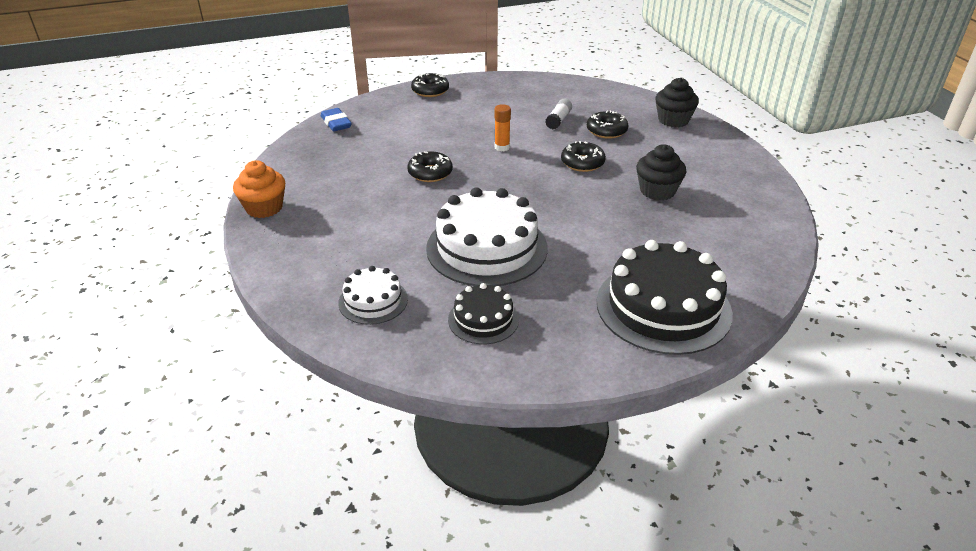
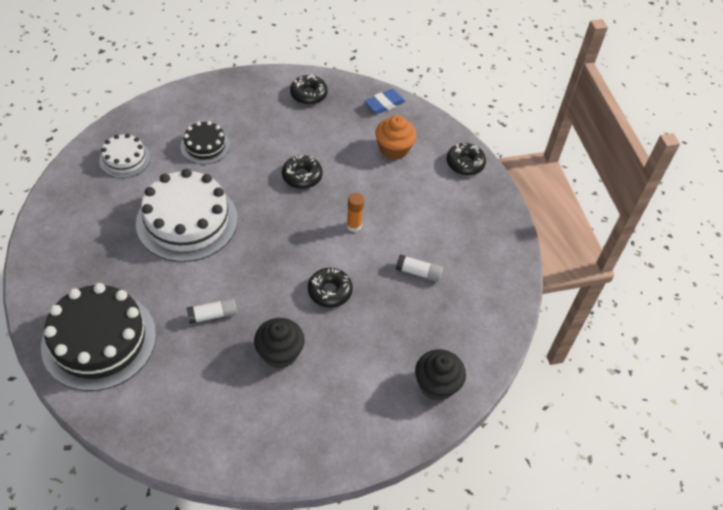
camera: 80 degrees right, 15 degrees up
orange cupcake [233,160,285,218] -> orange cupcake moved to [375,115,417,160]
black cake [448,283,519,344] -> black cake moved to [181,121,230,164]
black donut [587,111,628,139] -> black donut moved to [290,75,328,105]
none -> white glue stick [186,298,237,324]

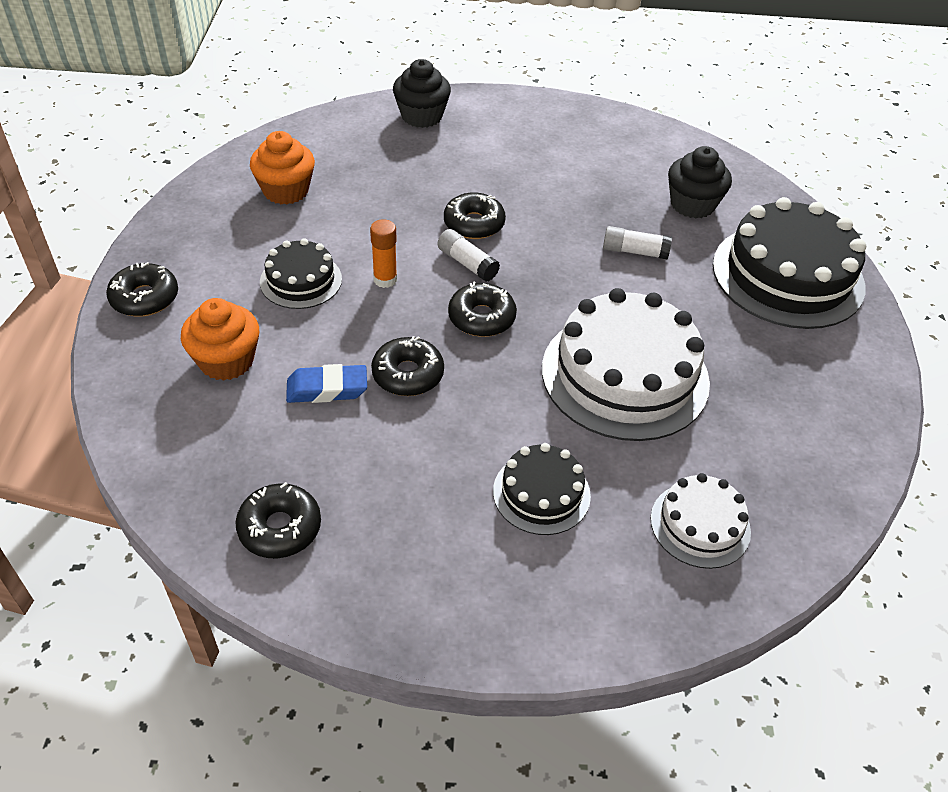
camera: 150 degrees left, 5 degrees down
black cupcake [254,318,305,369] -> black cupcake moved to [668,146,732,218]
blue eraser [364,89,406,114] -> blue eraser moved to [286,364,367,403]
white glue stick [396,254,443,282] -> white glue stick moved to [437,229,500,282]
none -> orange cupcake [250,131,315,205]
none -> black cake [260,238,342,309]
none -> black donut [448,281,517,337]

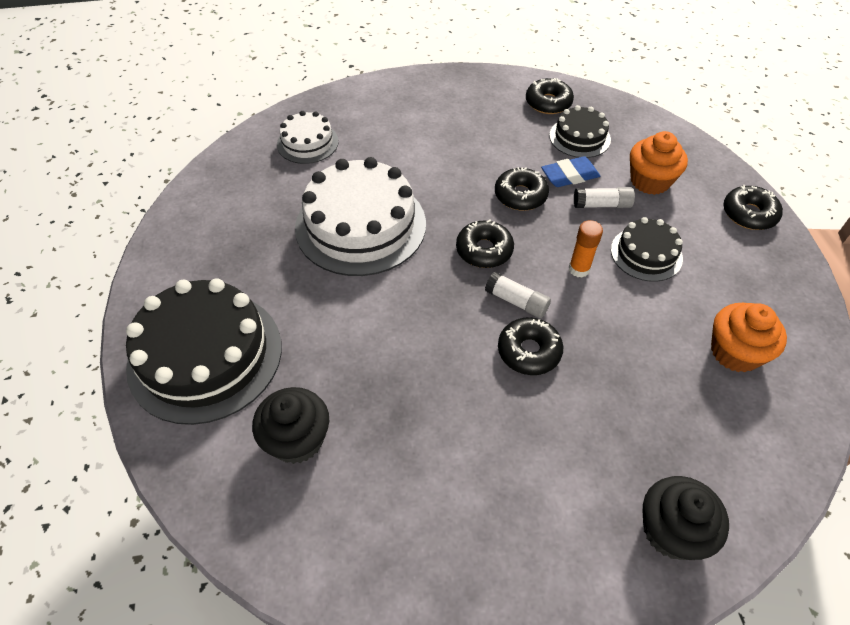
camera: 170 degrees right, 5 degrees up
black cake [493,443,591,535] -> black cake moved to [549,105,611,158]
white glue stick [603,226,672,259] -> white glue stick moved to [574,187,635,208]

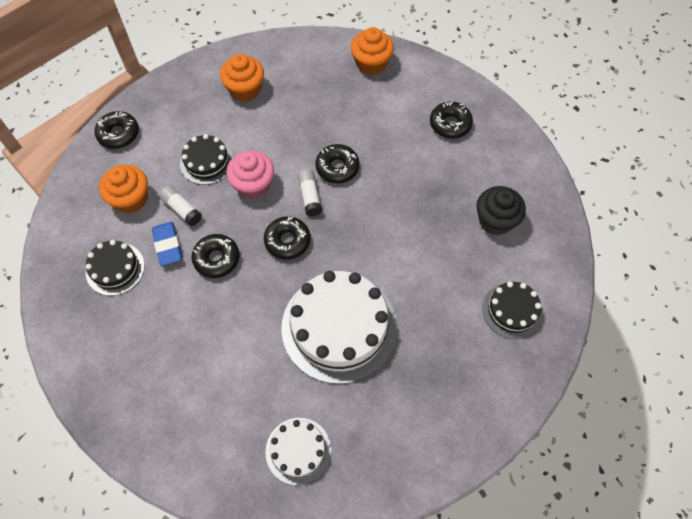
camera: 135 degrees left, 10 degrees up
black cake [126,278,282,425] -> black cake [482,281,543,339], size x0.52
black donut [526,78,574,114] -> black donut moved to [430,101,473,139]
blue eraser [541,156,600,187] -> blue eraser turned 45 degrees clockwise [152,222,182,266]
orange glue stick [569,220,603,278] -> pink cupcake [226,150,274,199]
black cupcake [642,476,729,560] -> orange cupcake [351,27,394,75]

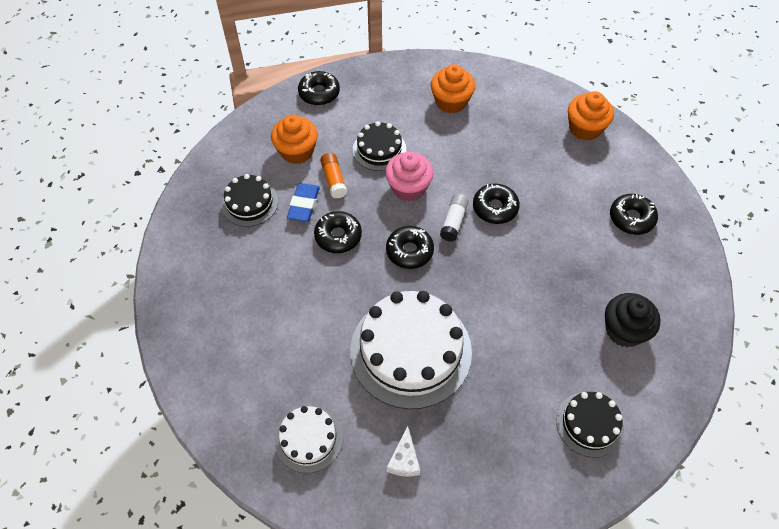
camera: 30 degrees right, 5 degrees down
white glue stick [159,185,202,226] -> orange glue stick [320,153,347,199]
none -> white cheese [387,426,420,477]

